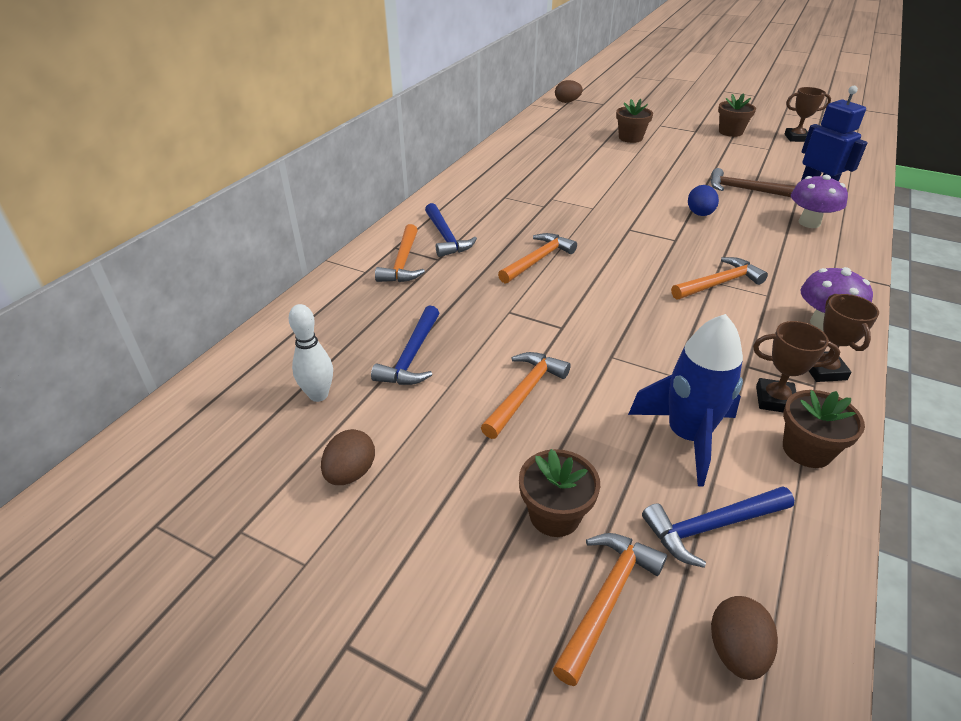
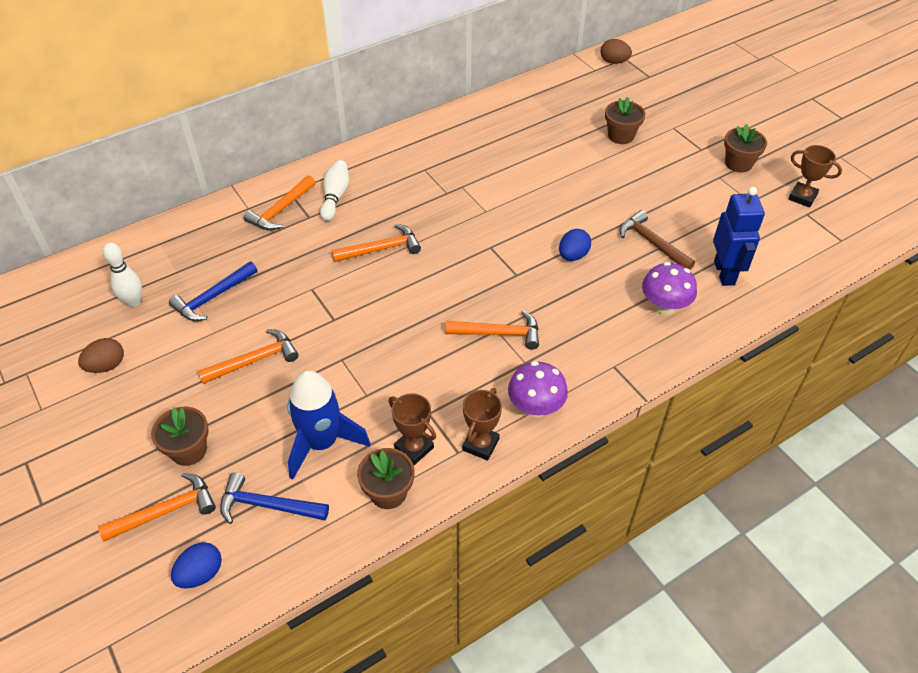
camera: 30 degrees right, 10 degrees up
blue hammer [425,203,477,257] -> white bowling pin [320,160,349,221]
brown egg [711,596,778,680] -> blue egg [171,542,222,589]

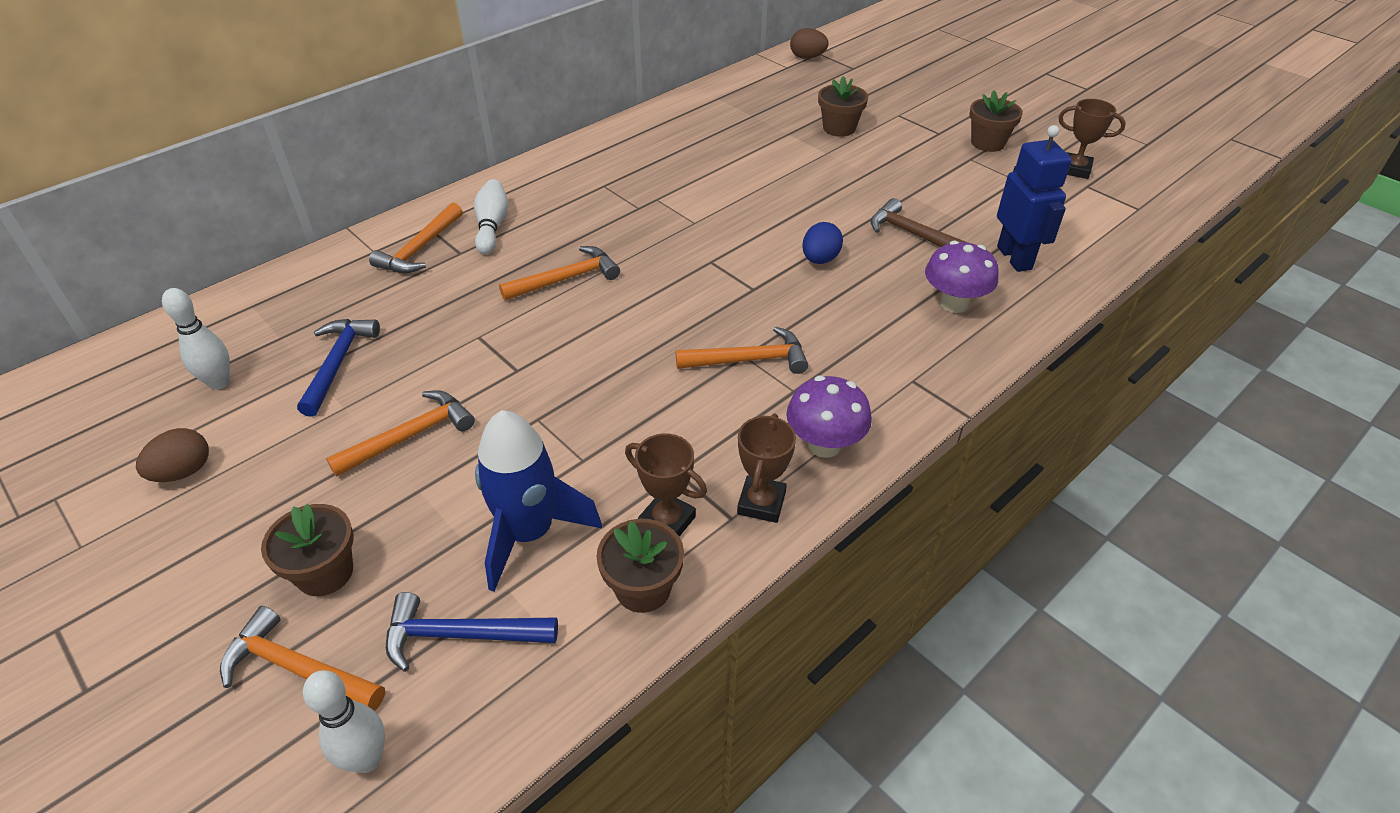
camera: 10 degrees left, 5 degrees down
orange hammer [98,473,216,542] -> orange hammer turned 120 degrees counterclockwise [220,606,385,710]
blue hammer [169,261,257,321] -> blue hammer turned 150 degrees clockwise [297,319,380,417]
blue egg [171,542,222,589] -> white bowling pin [303,670,385,773]

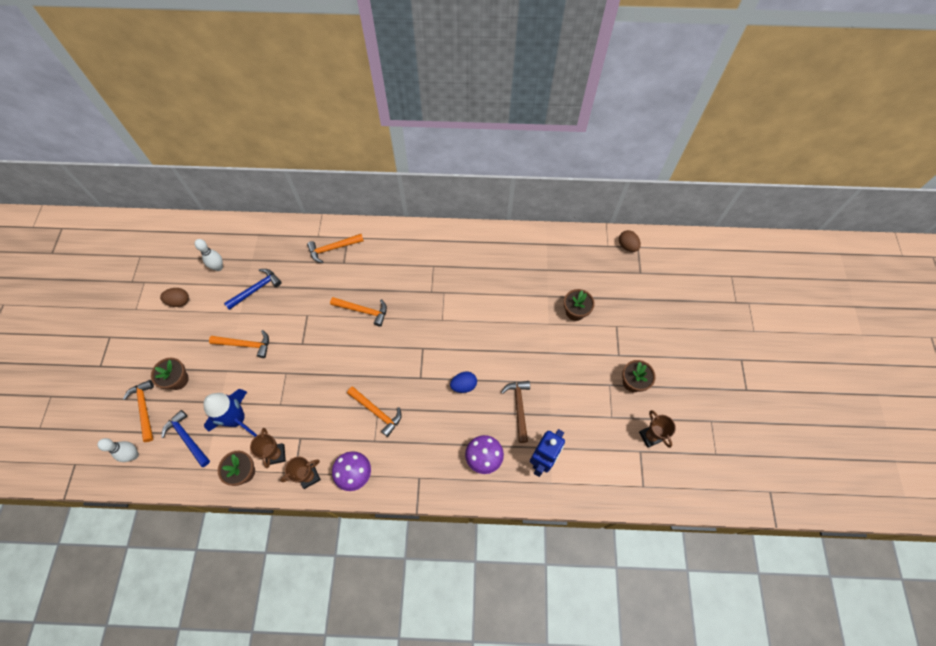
camera: 45 degrees right, 20 degrees up
white bowling pin [474,179,508,254] -> none

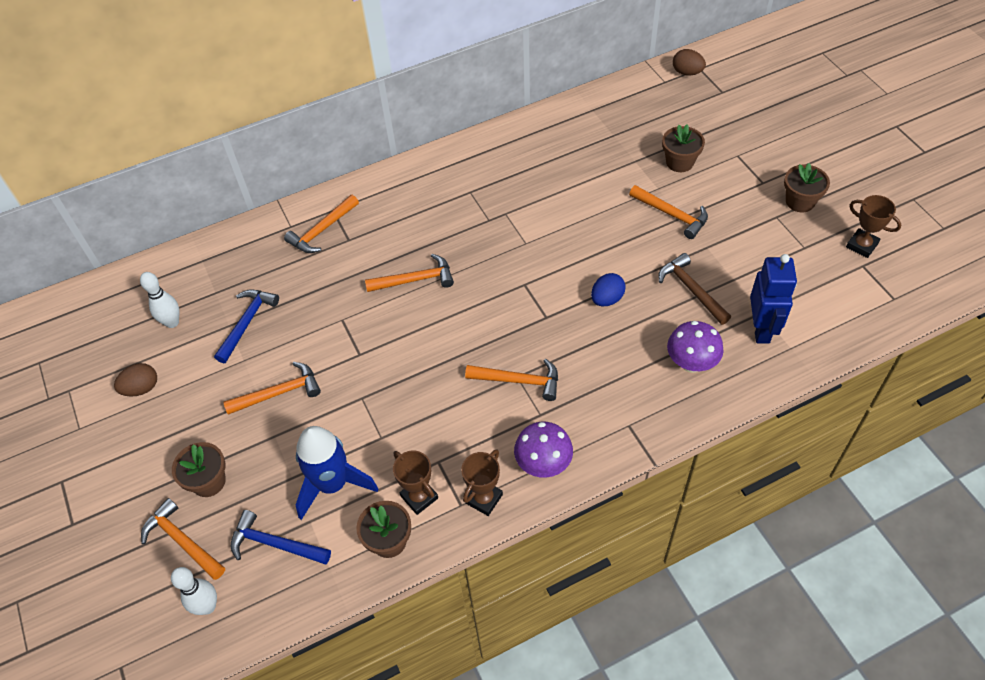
camera: 25 degrees left, 10 degrees down
none -> orange hammer [629,185,708,239]

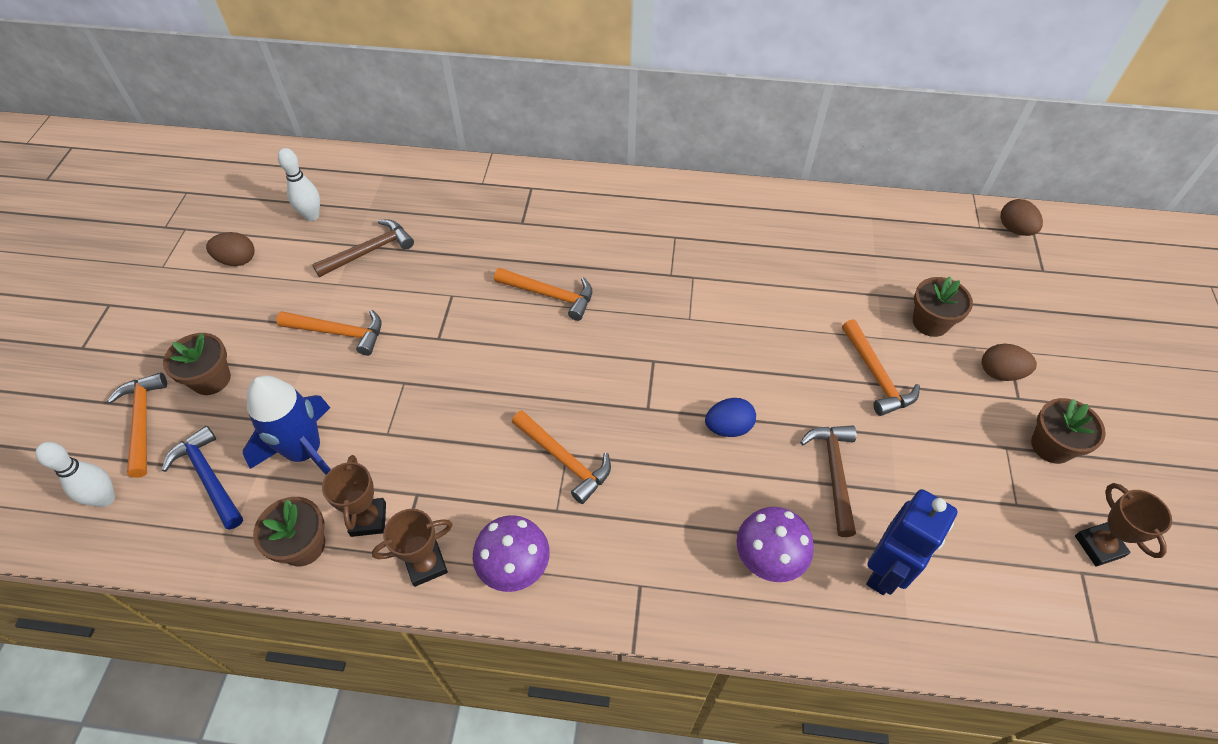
camera: 30 degrees right, 0 degrees up
blue hammer [214,289,279,363] -> brown hammer [312,220,414,277]
orange hammer [284,195,359,253] -> none
none -> brown egg [982,344,1037,381]

